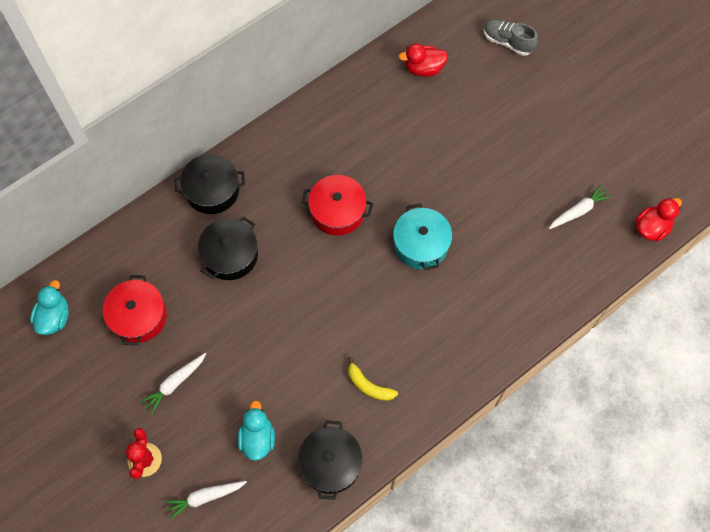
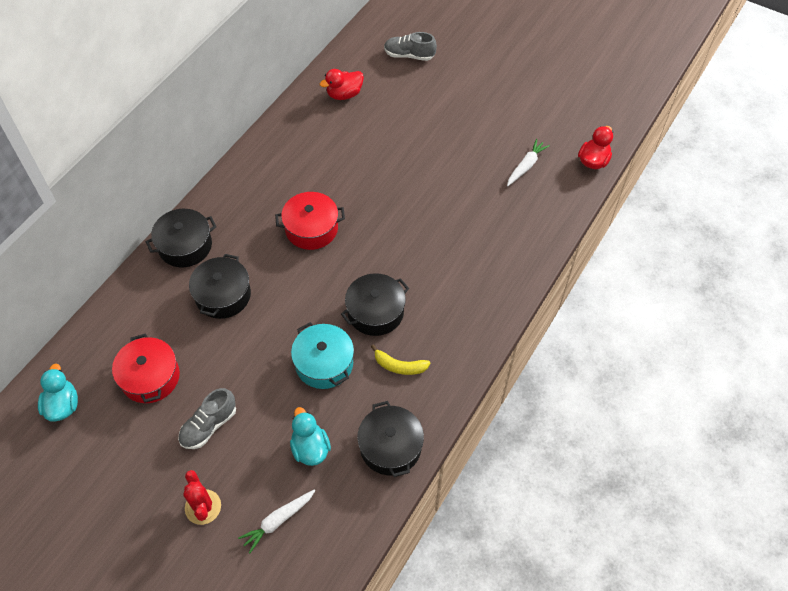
camera: 20 degrees left, 10 degrees down
white carrot [140,353,206,414] -> grey shoe [178,388,236,449]
turquoise pot [393,203,452,270] -> turquoise pot moved to [291,322,354,389]
none -> black pot [341,273,409,336]

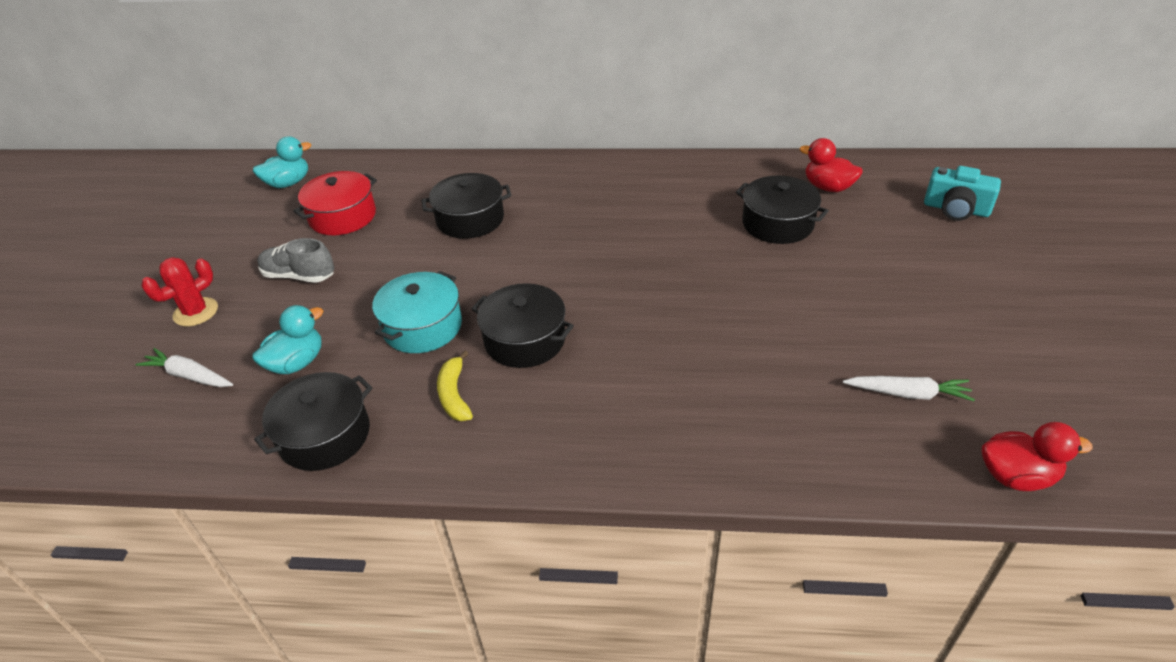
camera: 65 degrees right, 15 degrees down
black pot [146,209,216,267] -> black pot moved to [736,175,829,244]
red pot [275,192,345,250] -> none
grey shoe [384,32,437,61] -> turquoise camera [924,166,1001,221]

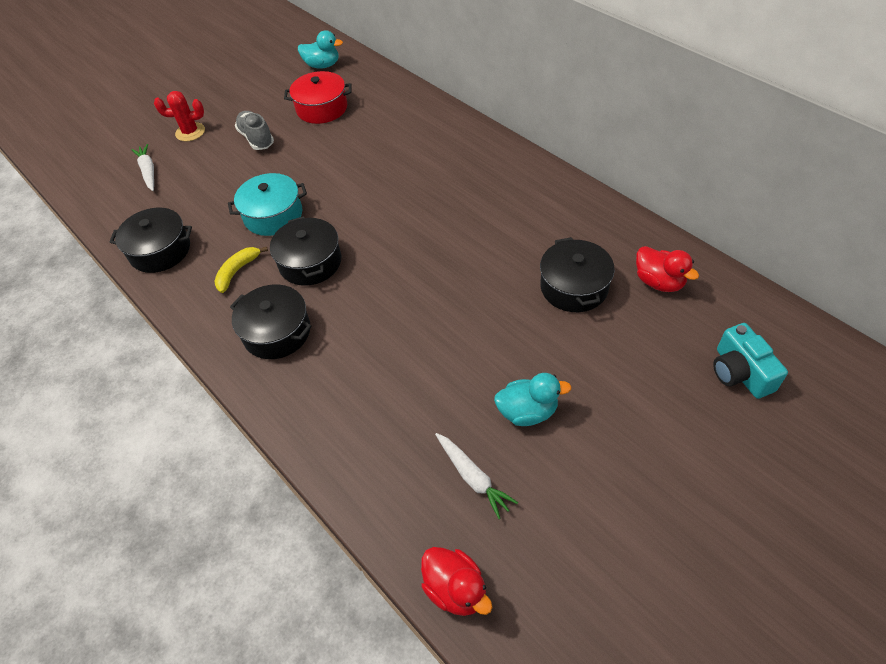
camera: 45 degrees right, 10 degrees up
turquoise duck [252,305,323,374] -> turquoise duck moved to [494,373,572,426]
black pot [422,173,511,239] -> black pot moved to [230,284,312,359]
red duck [799,138,863,192] -> red duck turned 150 degrees clockwise [636,246,699,292]

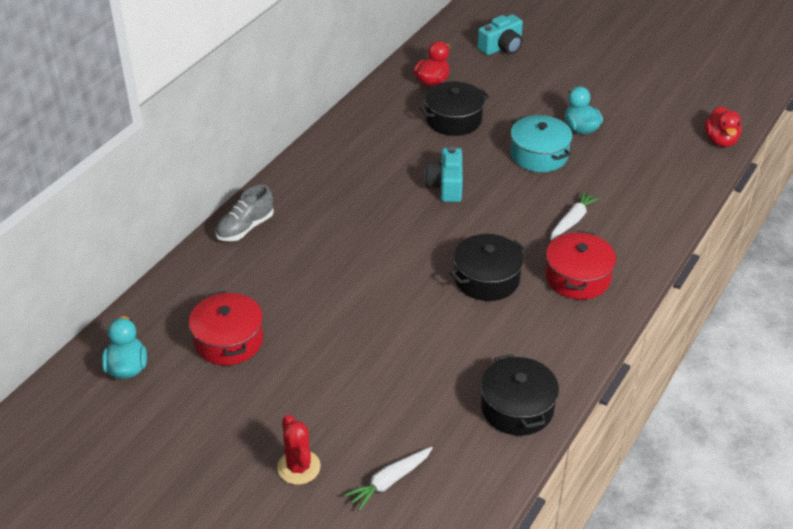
camera: 110 degrees left, 10 degrees down
yellow banana [214,247,268,293] -> none
turquoise pot [228,173,307,236] -> turquoise pot moved to [510,115,573,172]
black pot [230,284,312,359] -> red pot [545,231,616,300]
grey shoe [235,111,274,150] -> grey shoe moved to [215,185,274,241]
red duck [421,547,493,616] -> red duck turned 150 degrees clockwise [704,106,742,147]
white carrot [435,433,518,519] -> white carrot moved to [550,191,600,240]
none -> turquoise camera [425,146,463,202]

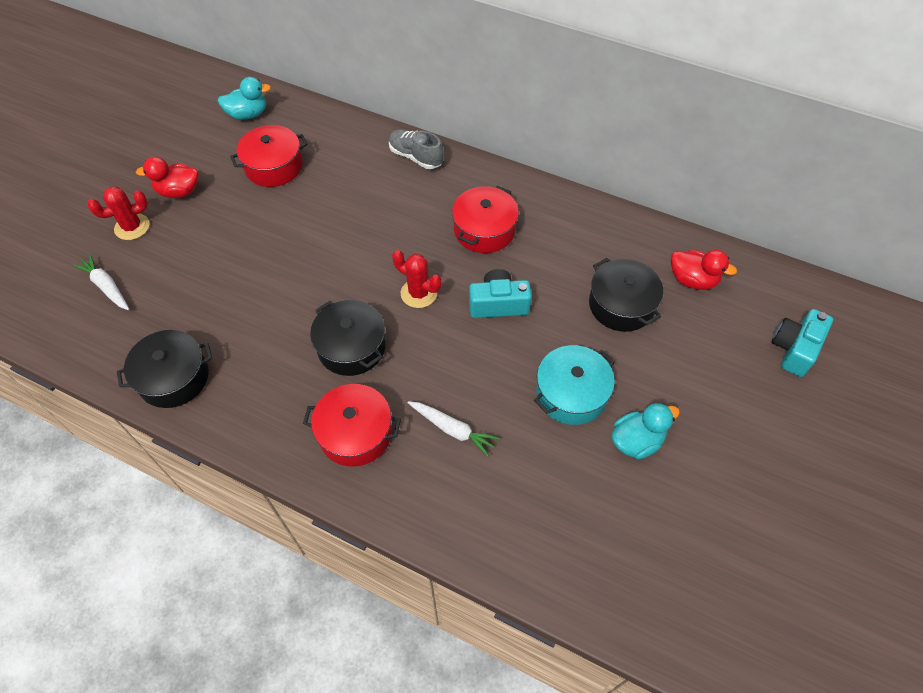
camera: 85 degrees right, 15 degrees up
turquoise camera [477,14,523,55] -> turquoise camera turned 75 degrees clockwise [772,309,833,377]
red duck [704,106,742,147] -> red duck moved to [136,157,199,198]
none -> red cactus [392,250,441,308]
none -> red pot [452,186,519,253]

